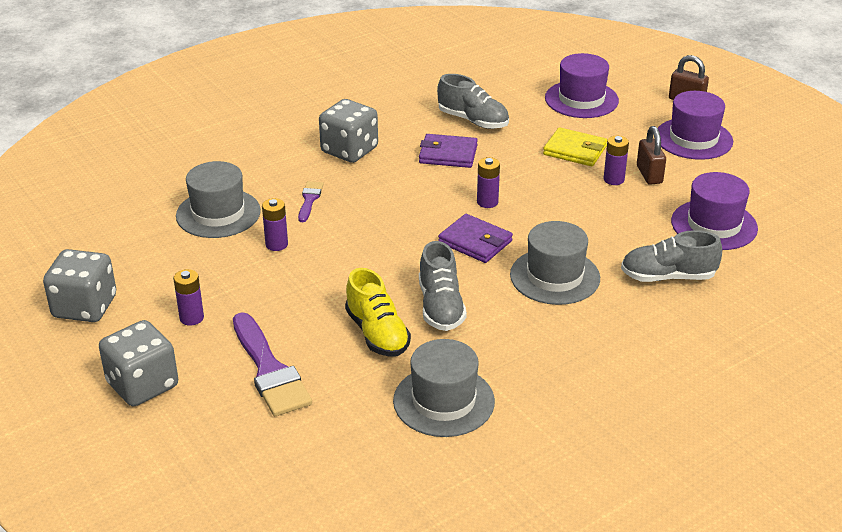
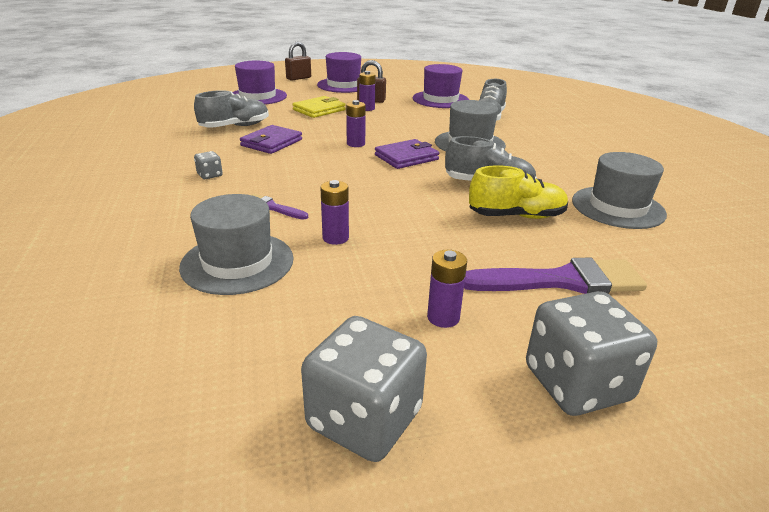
camera: 70 degrees left, 5 degrees down
grey dice [319,99,378,163] -> grey dice [194,151,223,179], size x0.44

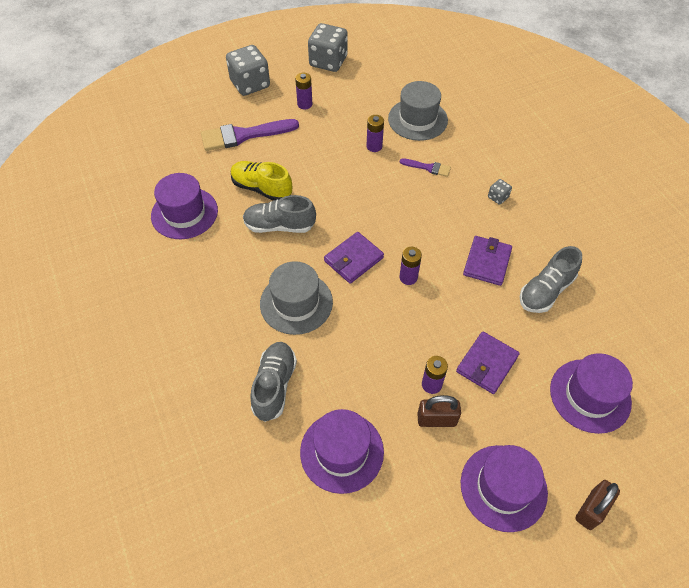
camera: 170 degrees right, 25 degrees up
yellow wallet [292,96,346,118] -> purple wallet [456,331,520,394]
yellow shoe [469,165,568,219] -> yellow shoe turned 45 degrees clockwise [231,161,292,201]
grey hat [572,152,667,229] -> purple hat [151,173,218,239]

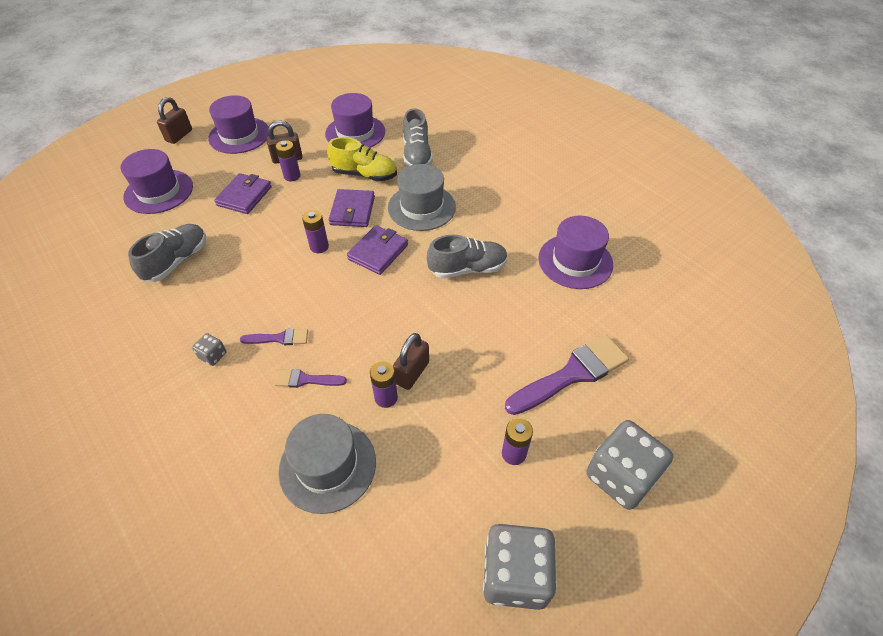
camera: 165 degrees right, 5 degrees down
yellow shoe [231,161,292,201] -> yellow shoe moved to [327,137,397,181]
purple wallet [463,236,512,286] -> purple wallet moved to [329,189,375,227]
none -> purple brush [240,328,308,345]
none -> brown padlock [393,333,429,390]

